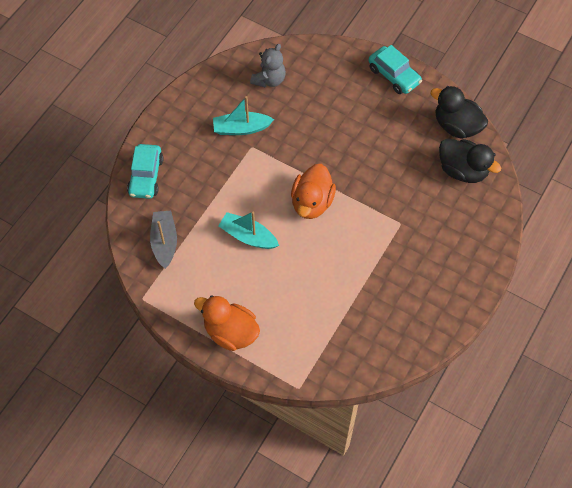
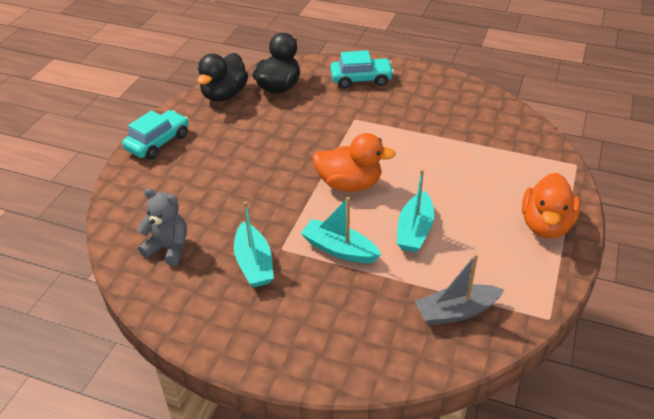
camera: 100 degrees left, 20 degrees down
turquoise car [127,144,164,199] -> turquoise car moved to [330,50,394,88]
none -> turquoise boat [301,197,381,263]

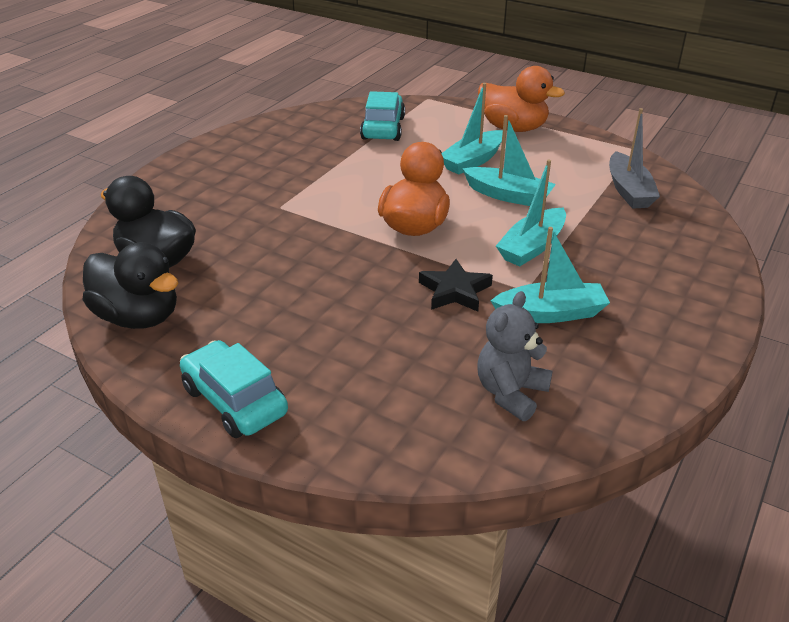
camera: 80 degrees left, 5 degrees down
turquoise car [330,50,394,88] -> turquoise car moved to [360,91,405,141]
none -> black star [419,259,493,312]
none -> turquoise boat [442,83,503,175]

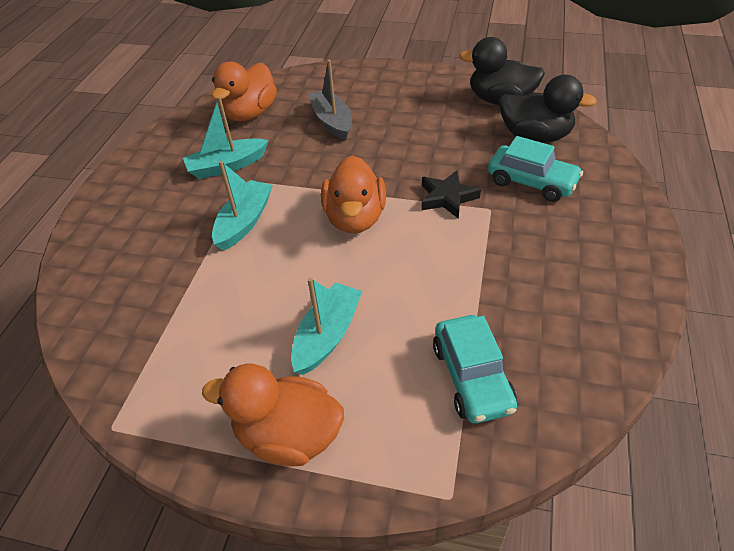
camera: 165 degrees right, 10 degrees up
turquoise car [180,340,288,438] -> turquoise car moved to [488,136,583,202]
black star [419,259,493,312] -> black star moved to [421,170,481,219]
turquoise boat [462,115,556,206] -> none
grey teddy bear [477,291,552,421] -> orange duck [211,62,277,121]
grey boat [609,108,660,209] -> grey boat moved to [308,60,352,141]

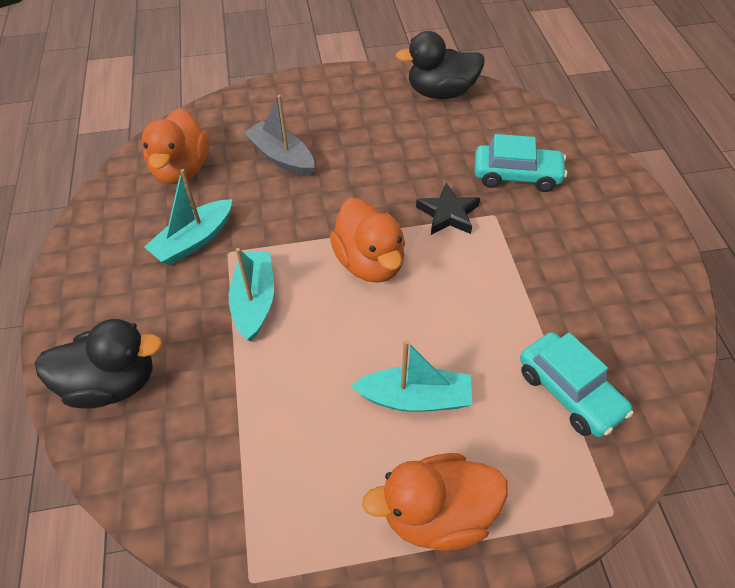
camera: 25 degrees left, 5 degrees up
turquoise boat [291,278,362,375] -> turquoise boat turned 90 degrees clockwise [351,340,472,412]
black duck [499,75,597,143] -> black duck moved to [35,319,163,409]

